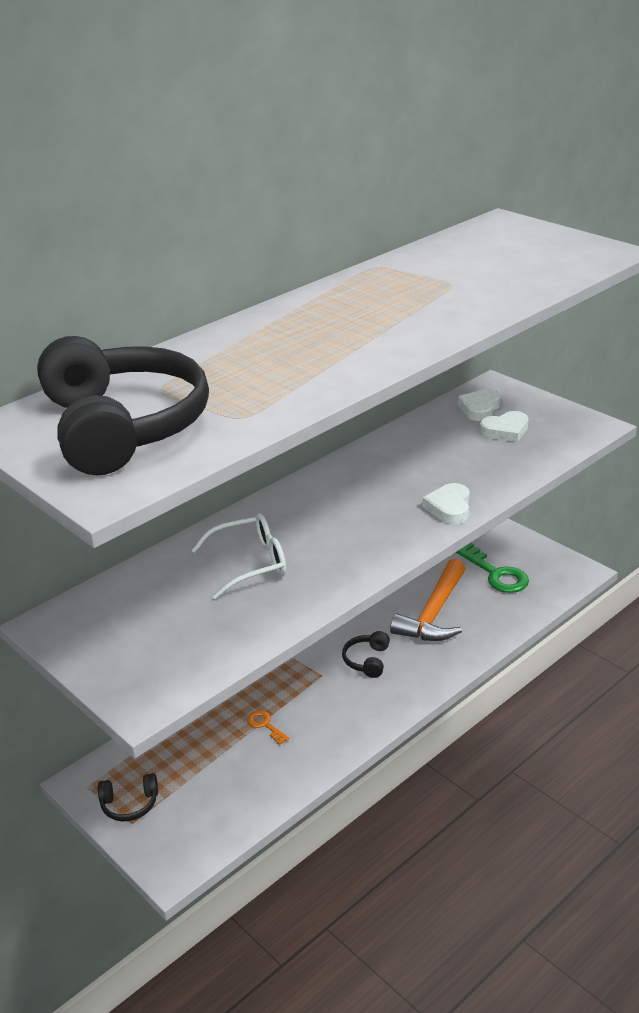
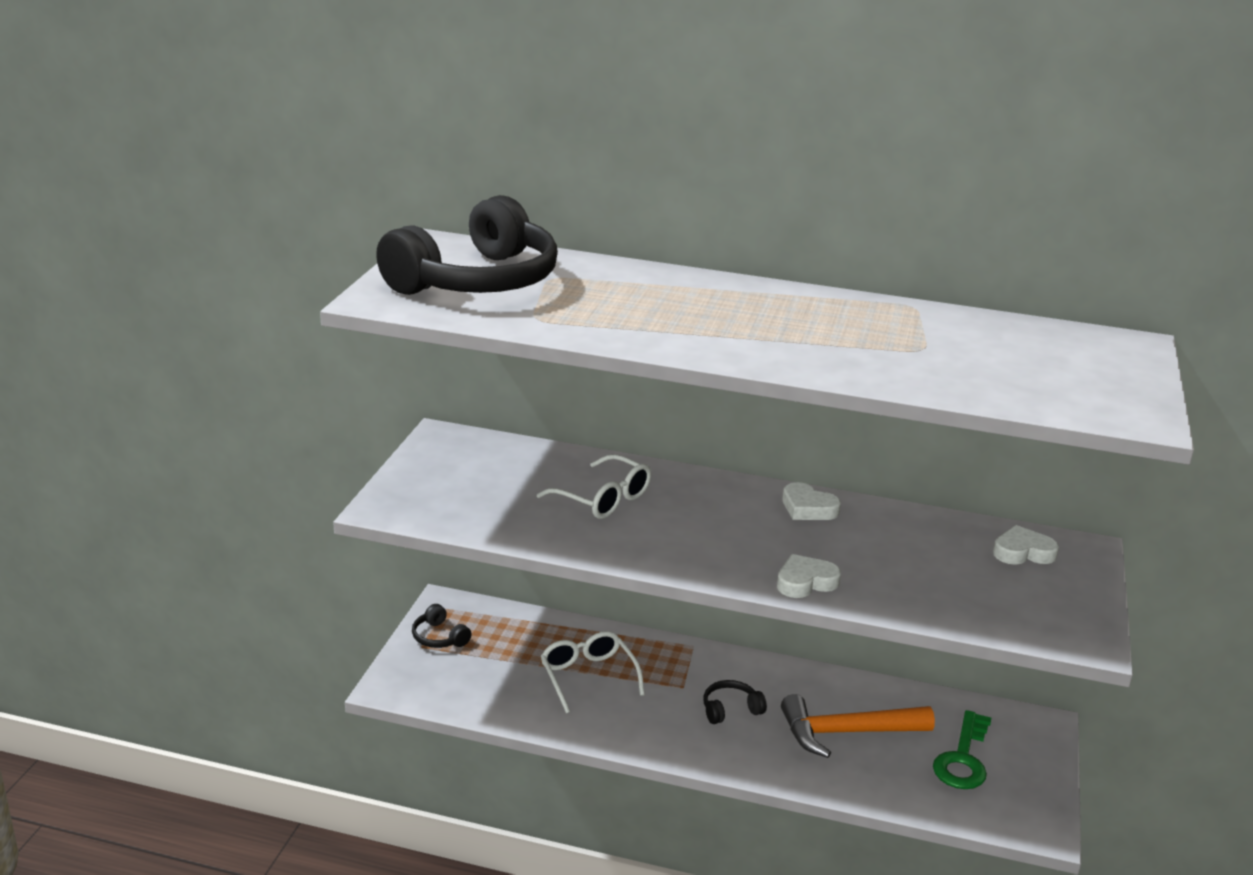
camera: 55 degrees right, 5 degrees down
orange key [247,710,289,745] -> white glasses [541,631,645,713]
white heart [480,411,529,442] -> white heart moved to [782,482,841,520]

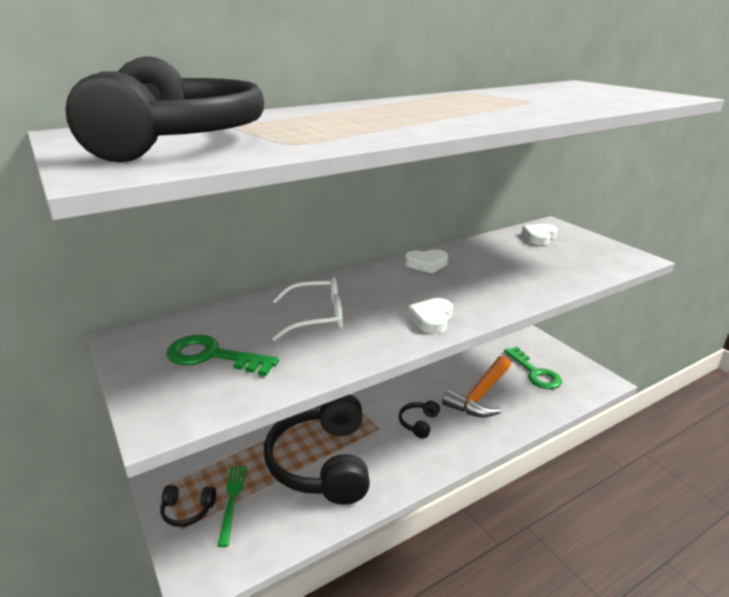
camera: 45 degrees left, 0 degrees up
white glasses [541,631,645,713] -> black headphones [264,394,370,505]
white heart [777,554,841,598] -> white heart moved to [407,298,453,334]
none -> green key [167,335,279,376]
none -> green fork [218,466,247,547]

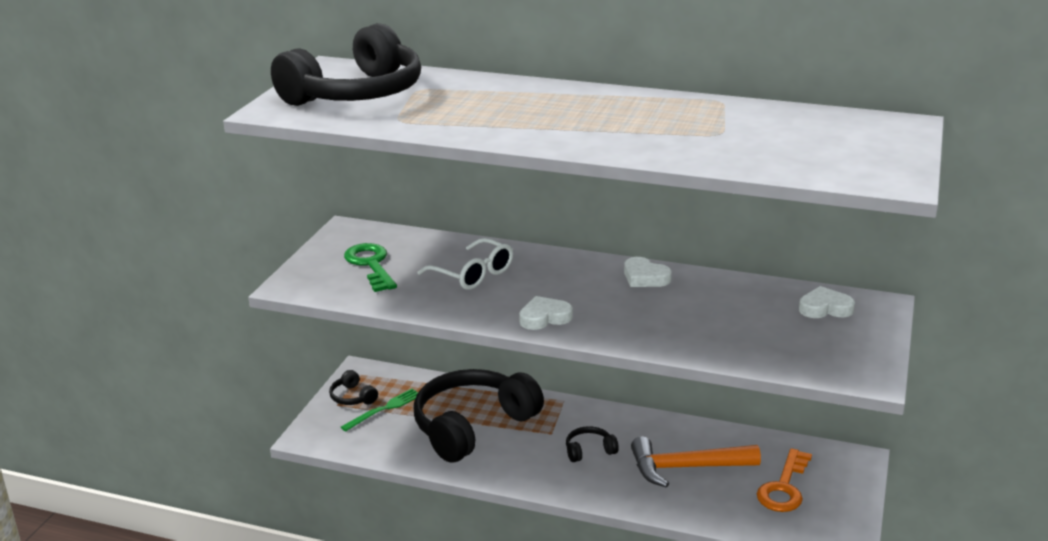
camera: 50 degrees right, 0 degrees up
green key [504,347,562,389] -> orange key [757,448,812,512]

